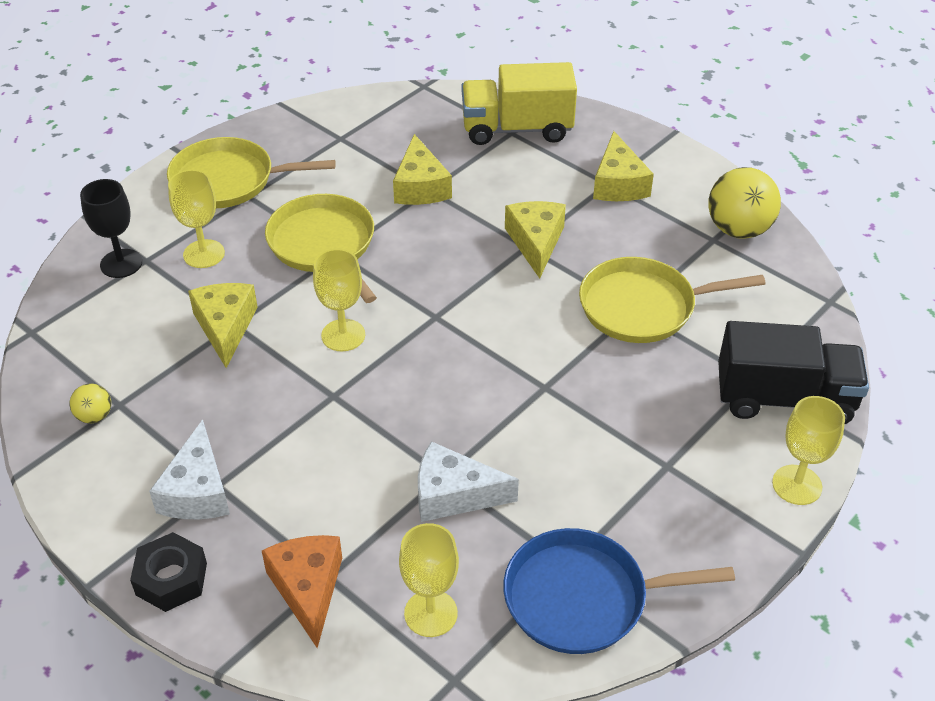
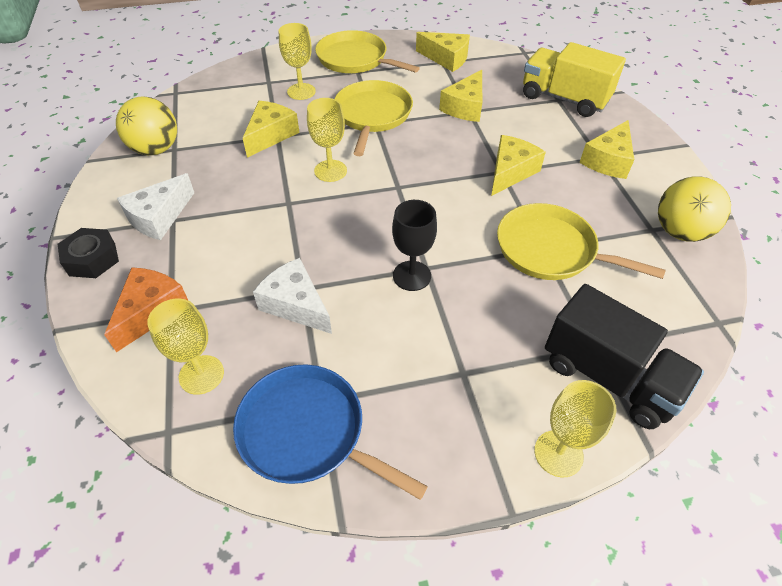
camera: 35 degrees right, 5 degrees up
yellow ball [70,384,111,424] -> yellow ball [116,97,177,155], size x2.03
black goblet [80,179,142,278] -> black goblet moved to [392,200,437,291]
none -> yellow cheese [416,32,470,72]

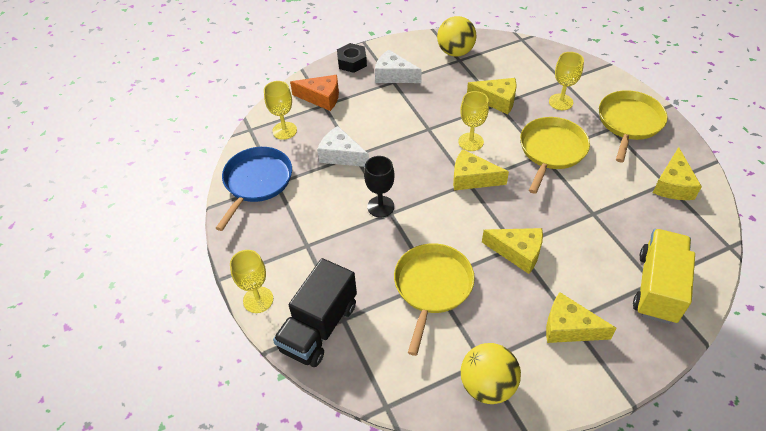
camera: 80 degrees right, 0 degrees up
white cheese [253,258,332,334] -> white cheese turned 90 degrees counterclockwise [317,126,369,167]
yellow pan [334,80,413,156] -> yellow pan turned 60 degrees counterclockwise [520,117,590,194]
yellow cheese [439,70,482,122] -> yellow cheese moved to [453,149,509,190]

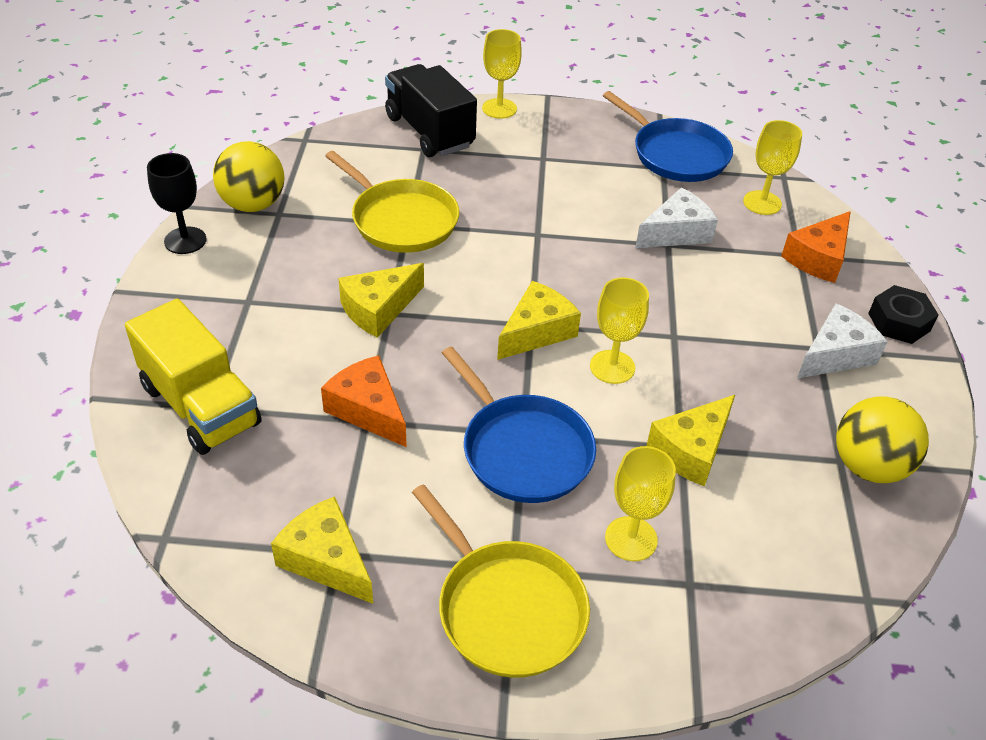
camera: 115 degrees right, 5 degrees down
black goblet [364,156,395,218] -> black goblet moved to [147,153,207,254]
yellow pan [520,117,590,194] -> blue pan [442,347,596,503]
yellow cheese [546,292,617,343] -> none
none -> orange cheese [321,355,407,447]

